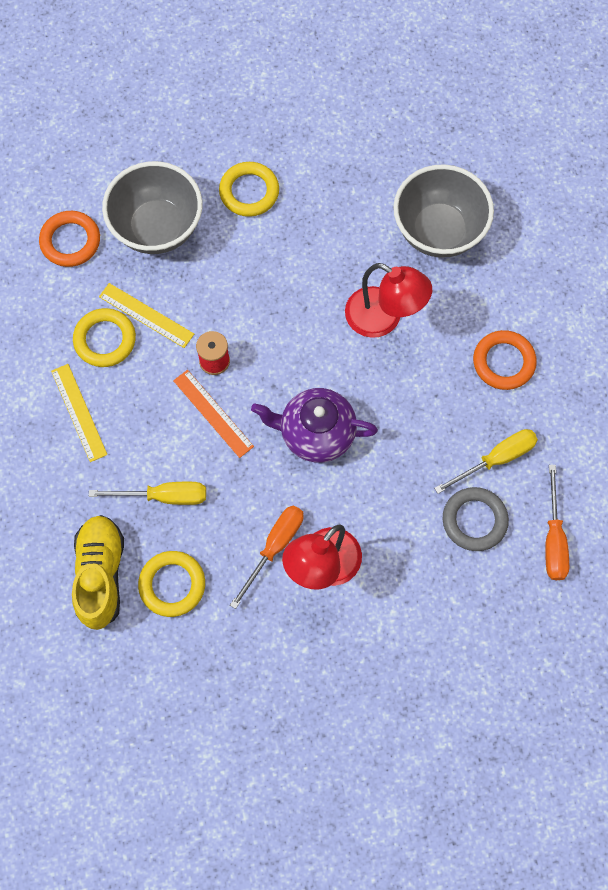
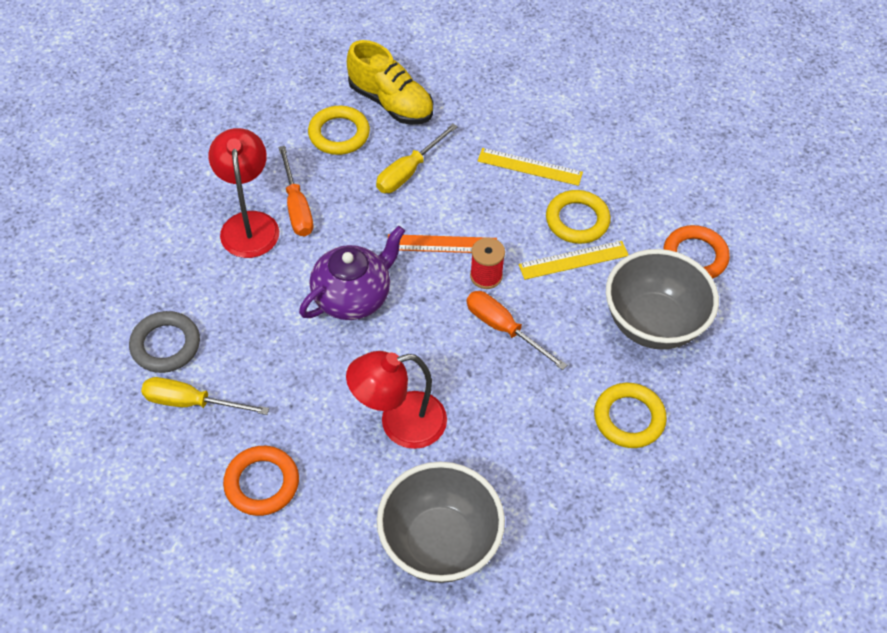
camera: 130 degrees right, 15 degrees down
yellow screwdriver [434,429,538,494] -> yellow screwdriver turned 90 degrees clockwise [141,377,269,415]
orange screwdriver [545,465,569,580] -> orange screwdriver moved to [466,291,567,370]

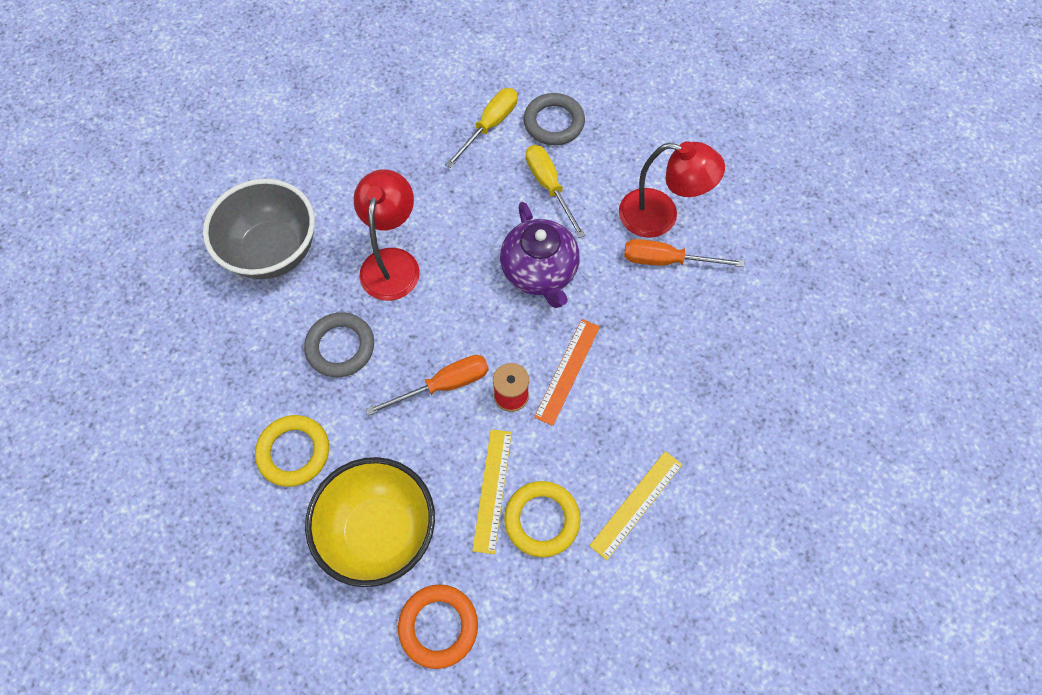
camera: 115 degrees right, 10 degrees up
orange ring [223,446,299,516] -> none
yellow ring [308,106,370,155] -> none
yellow shoe [347,40,433,125] -> none
yellow screwdriver [376,124,458,193] -> yellow screwdriver moved to [526,145,585,238]
grey bowl [606,249,719,350] -> yellow bowl [305,457,435,587]
none -> grey ring [304,312,374,377]

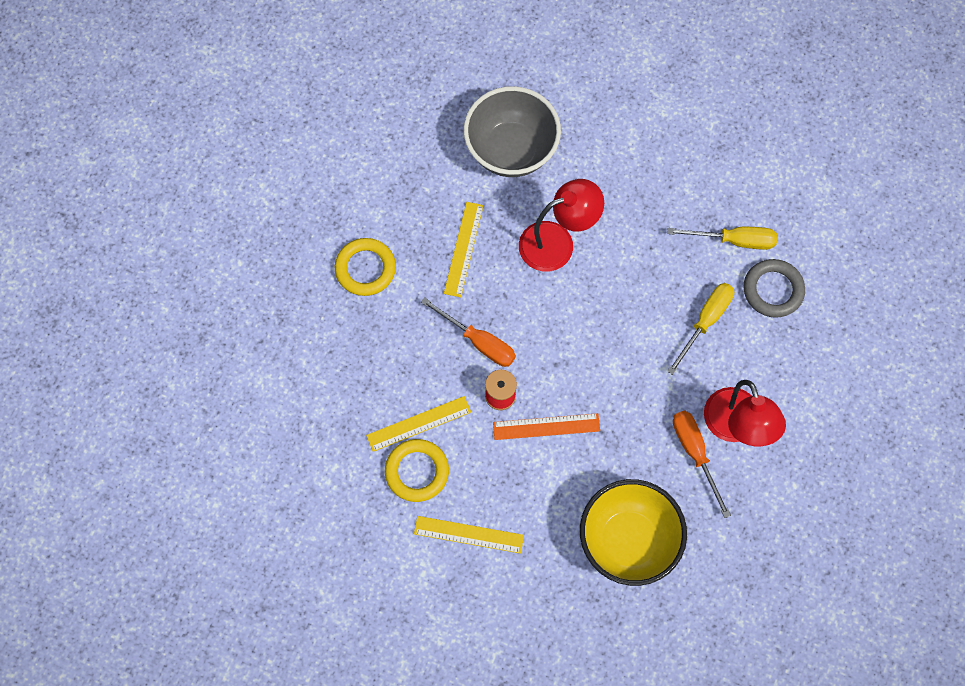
camera: 60 degrees right, 5 degrees up
grey ring [304,312,374,377] -> yellow ruler [444,202,484,297]
yellow bowl [305,457,435,587] -> yellow bowl moved to [580,479,687,586]
orange ring [398,584,478,669] -> none
purple teapot [500,202,580,308] -> none

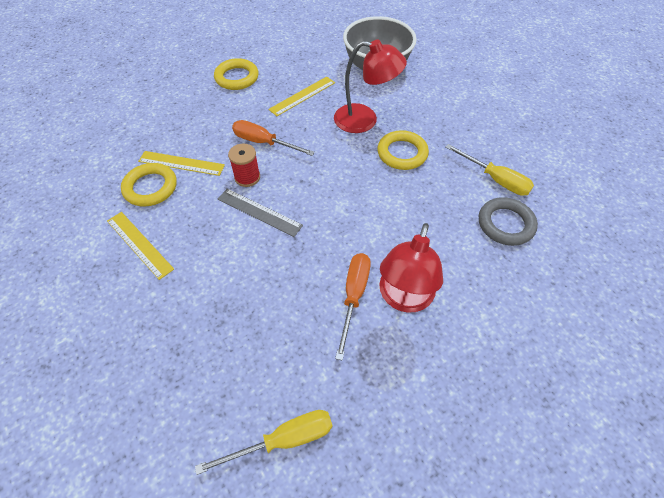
camera: 35 degrees right, 15 degrees down
orange screwdriver [421,297,516,367] -> orange screwdriver turned 135 degrees clockwise [232,120,315,156]
orange ruler [493,413,600,440] -> grey ruler [218,189,303,237]
yellow bowl [580,479,687,586] -> none
yellow screwdriver [667,283,734,375] -> yellow screwdriver moved to [195,410,333,475]
none -> yellow ring [377,130,429,170]

